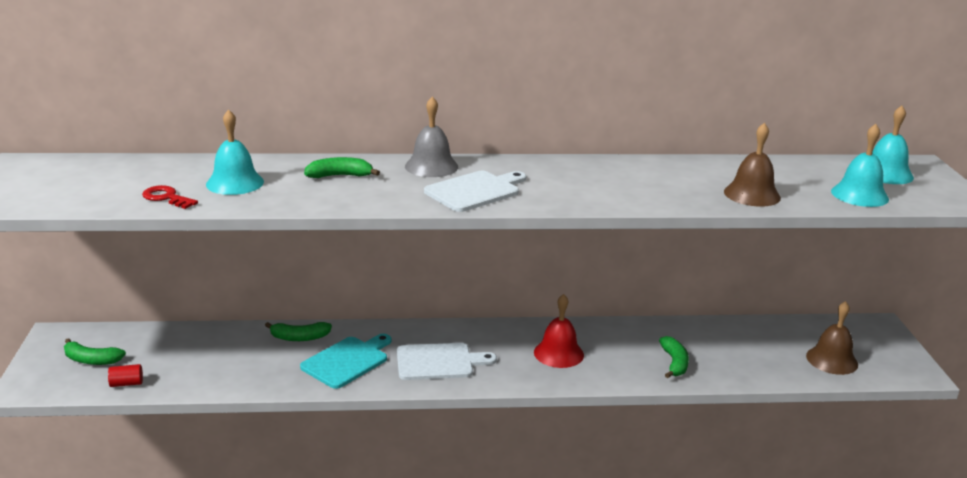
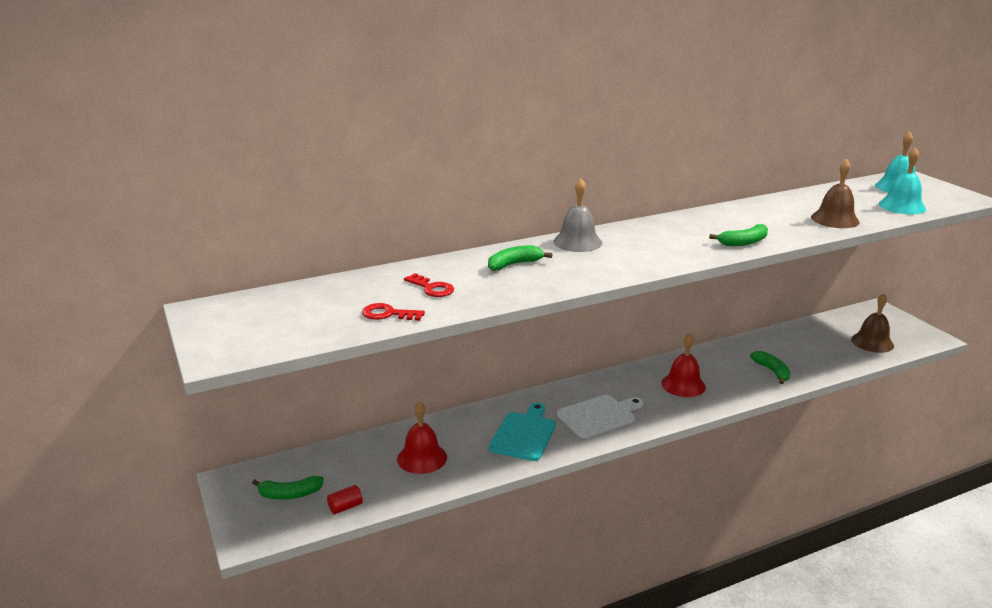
camera: 20 degrees left, 0 degrees up
turquoise bell [206,109,264,195] -> red key [404,273,454,297]
green banana [265,322,332,341] -> green banana moved to [709,224,768,246]
white cutting board [424,171,526,212] -> none
none -> red bell [397,401,447,474]

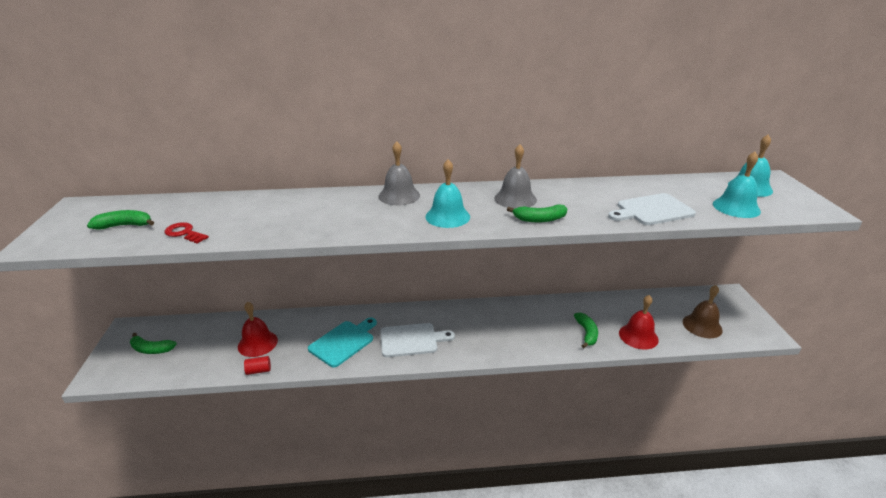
camera: 20 degrees right, 5 degrees up
red cylinder [327,485,363,514] -> red cylinder moved to [244,356,271,375]
red key [404,273,454,297] -> none
green banana [488,245,552,271] -> green banana moved to [87,210,154,230]
red bell [661,333,706,397] -> red bell moved to [619,295,659,350]
brown bell [811,159,859,228] -> white cutting board [608,193,696,225]
none -> turquoise bell [425,159,470,228]
none -> grey bell [494,144,537,209]

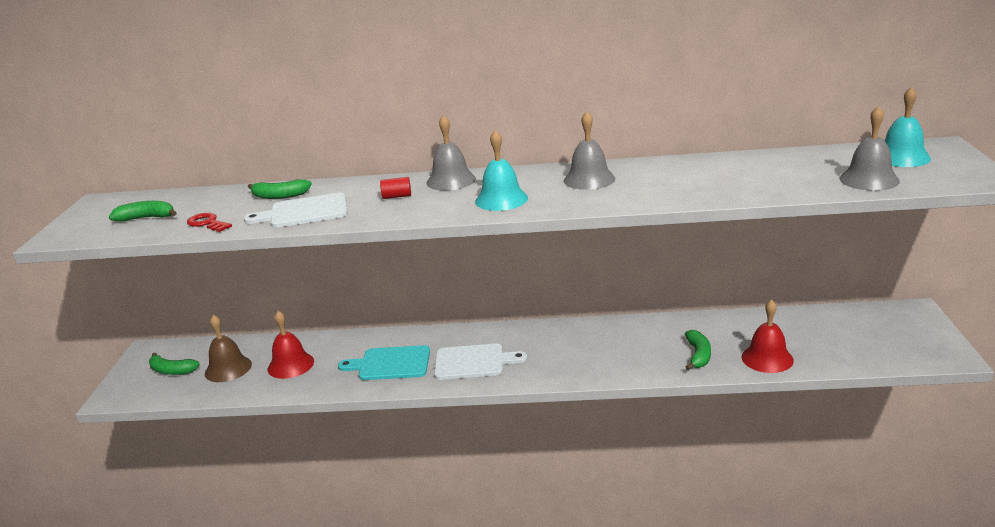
camera: 10 degrees right, 5 degrees down
red cylinder [244,356,271,375] -> red cylinder moved to [380,177,411,199]
turquoise cutting board [308,318,377,367] -> turquoise cutting board turned 135 degrees counterclockwise [338,345,430,380]
green banana [507,205,567,222] -> green banana moved to [248,179,312,199]
white cutting board [608,193,696,225] -> white cutting board moved to [244,193,348,228]
brown bell [683,285,723,338] -> brown bell moved to [205,315,252,382]
turquoise bell [713,152,761,218] -> grey bell [840,106,900,191]

